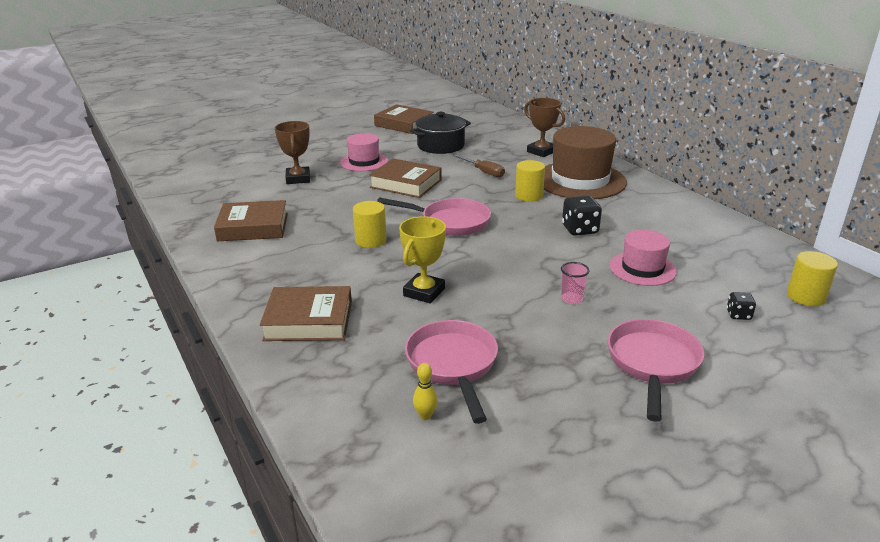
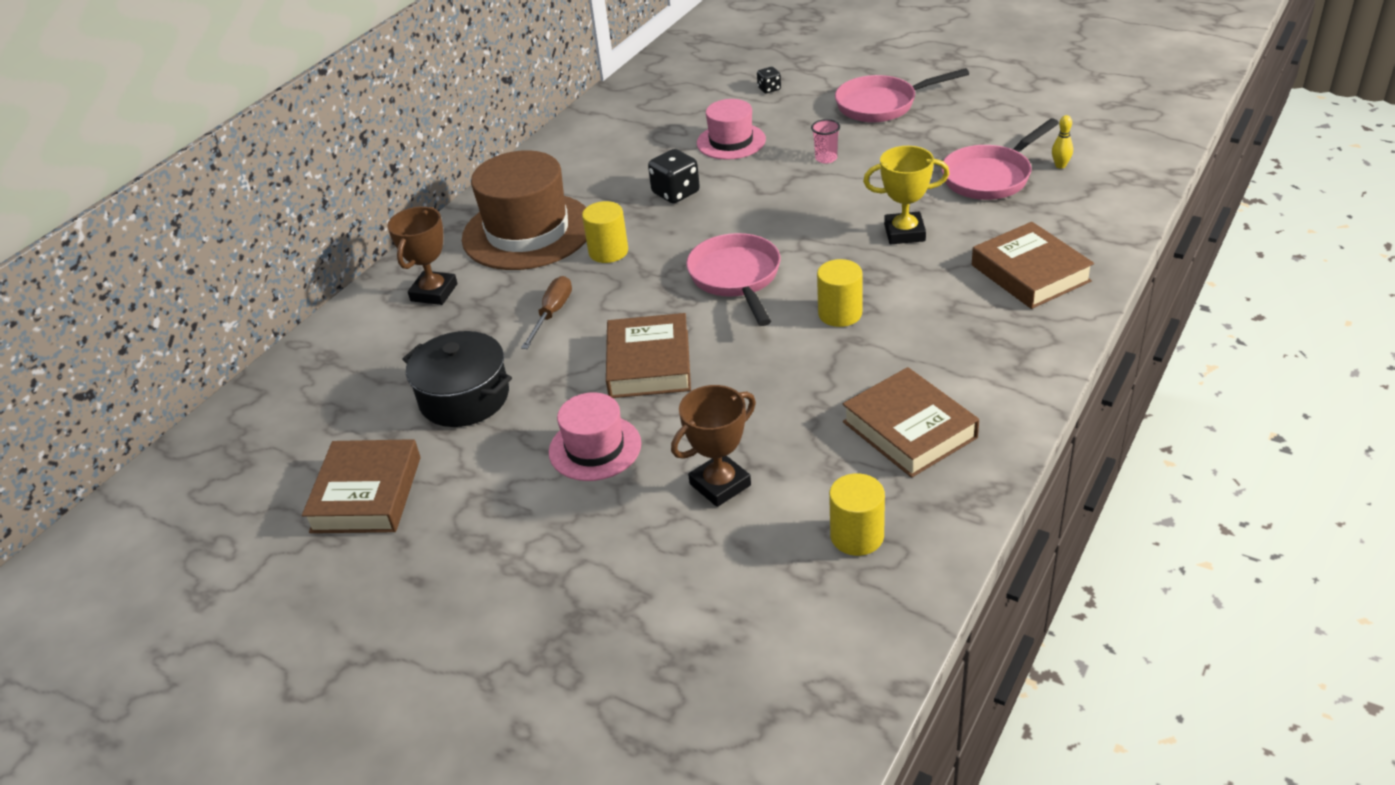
camera: 115 degrees left, 10 degrees up
yellow cylinder [787,251,838,306] -> yellow cylinder moved to [829,473,885,556]

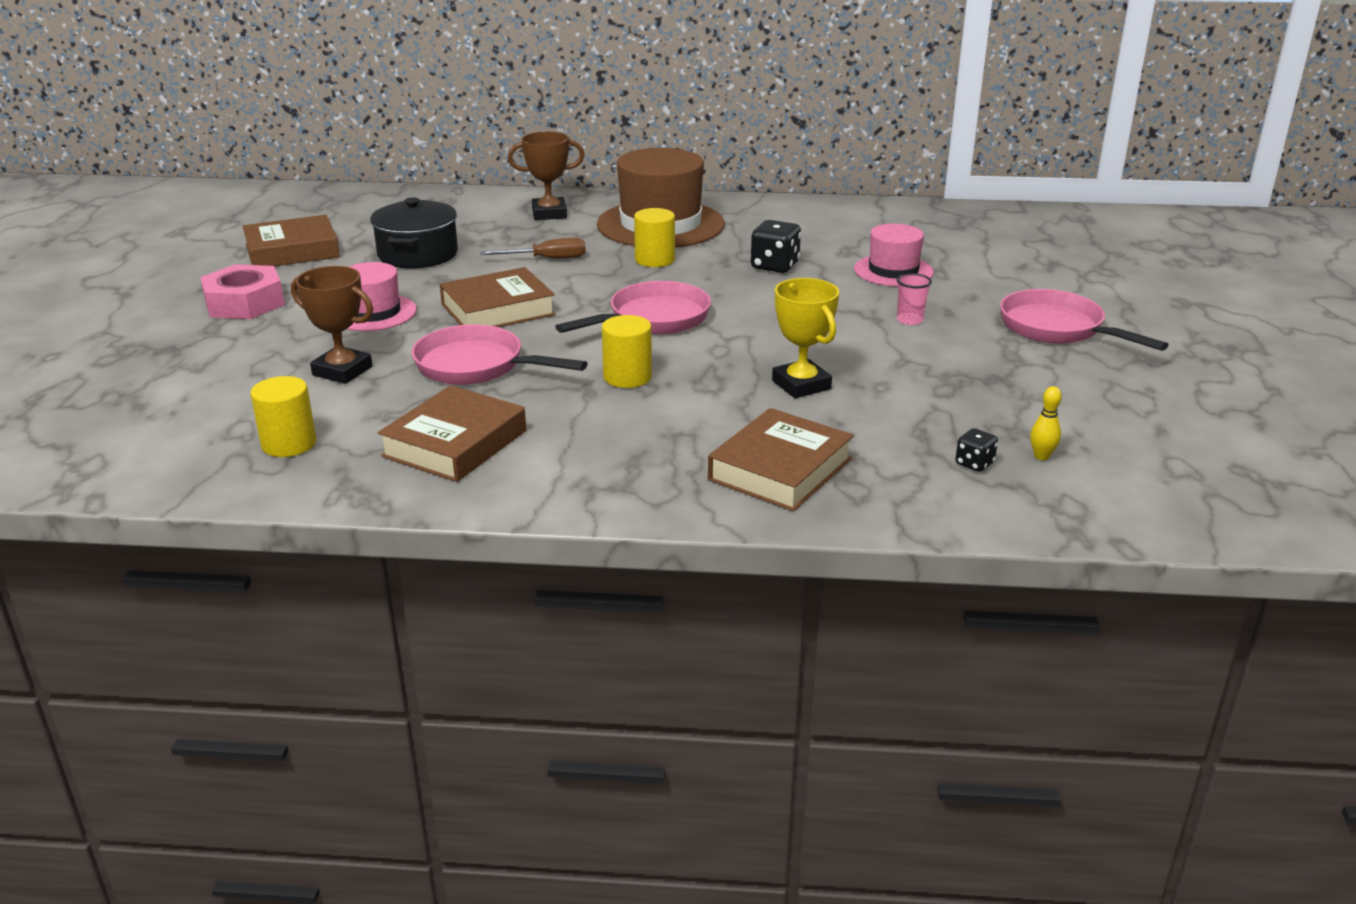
camera: 60 degrees right, 10 degrees down
black dice [757,67,781,93] -> black dice moved to [956,428,998,472]
pink pan [941,118,1059,200] -> pink pan moved to [412,324,587,385]
none -> pink nut [200,264,285,319]

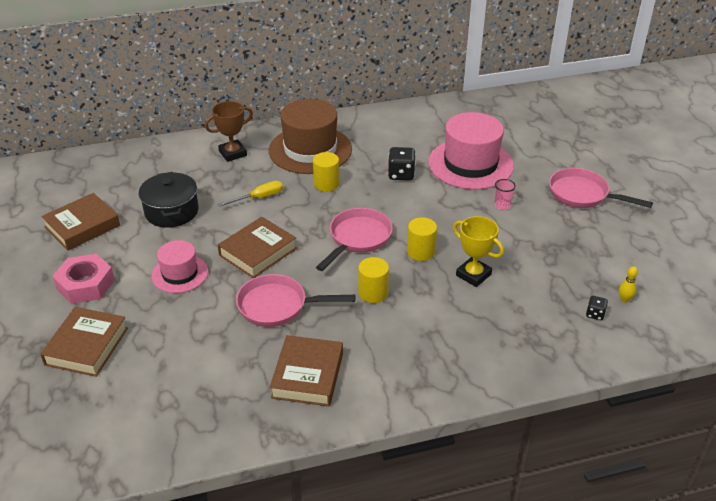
camera: 20 degrees left, 10 degrees up
yellow cylinder [250,376,316,457] -> yellow cylinder moved to [407,217,437,261]
brown trophy [291,266,373,384] -> none
brown screwdriver [481,238,586,258] -> yellow screwdriver [218,181,283,207]
brown book [708,408,854,511] -> brown book moved to [40,307,128,377]
pink hat [854,224,934,287] -> pink hat [428,112,514,190], size x1.77

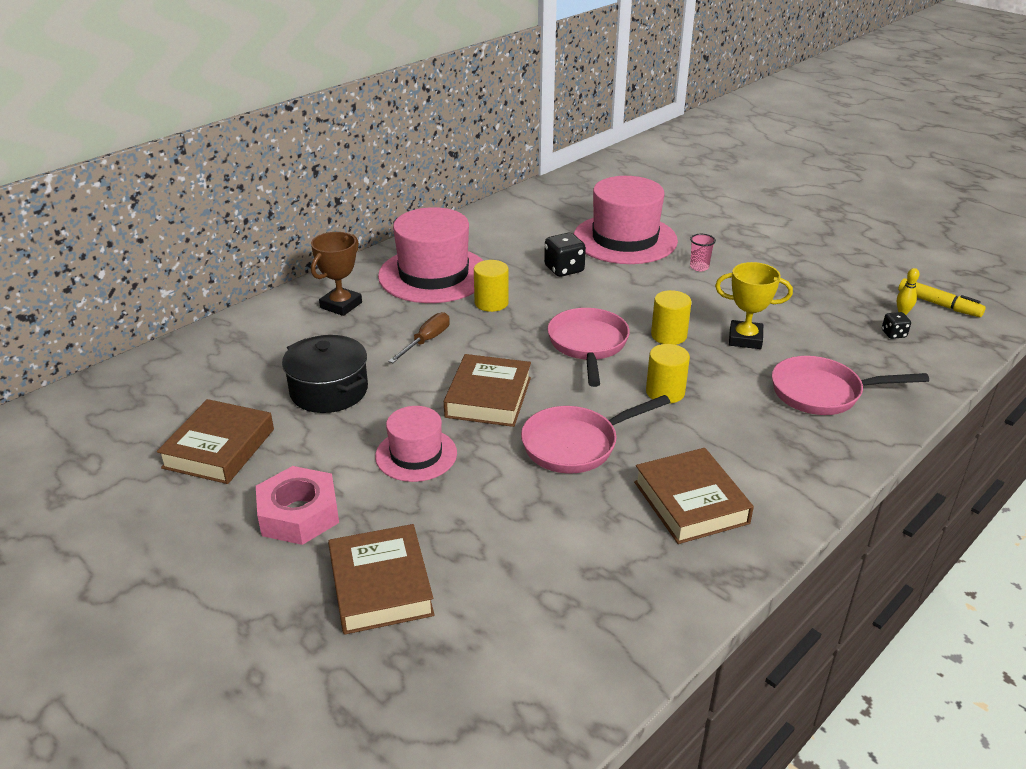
camera: 30 degrees left, 5 degrees down
yellow screwdriver [218,181,283,207] -> brown screwdriver [388,312,450,363]
brown hat [269,99,352,174] -> pink hat [378,207,484,303]
pink pan [549,168,653,208] -> pink pan moved to [772,356,929,415]
none -> yellow marker [898,278,986,317]

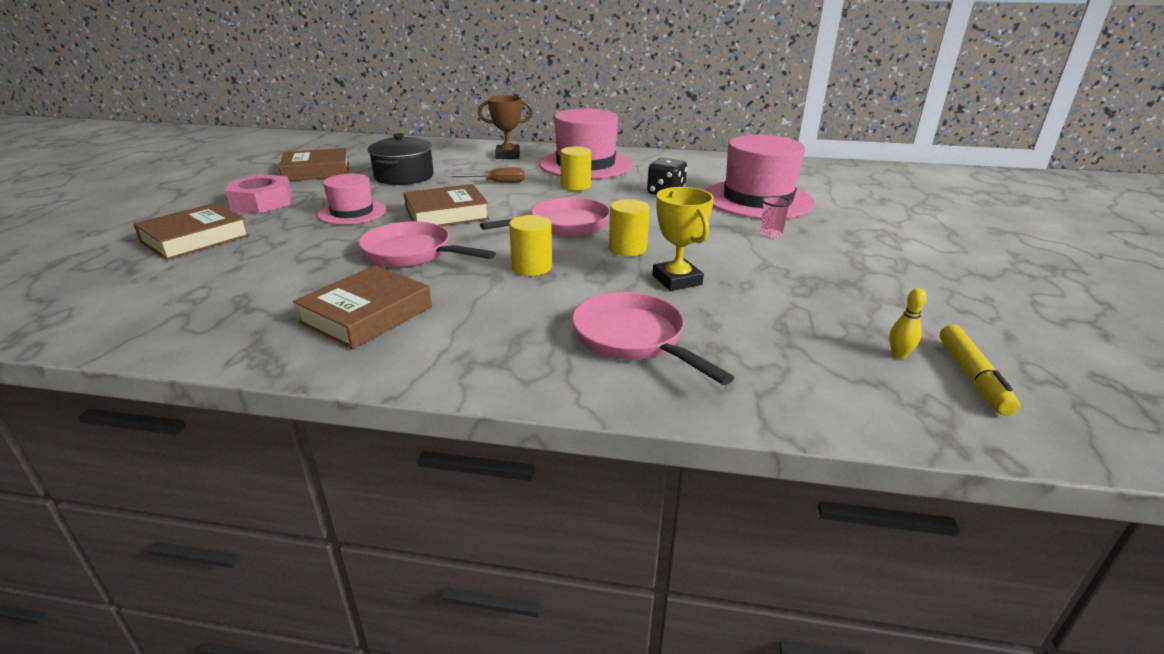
camera: 55 degrees right, 5 degrees down
black dice [882,312,911,339] -> none

